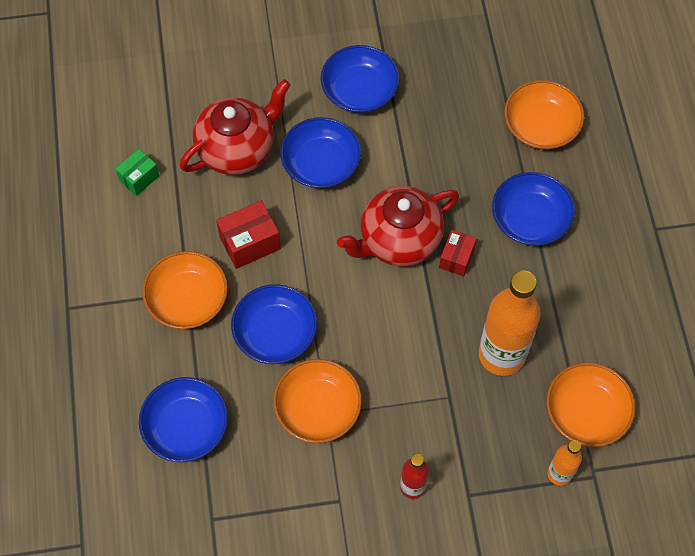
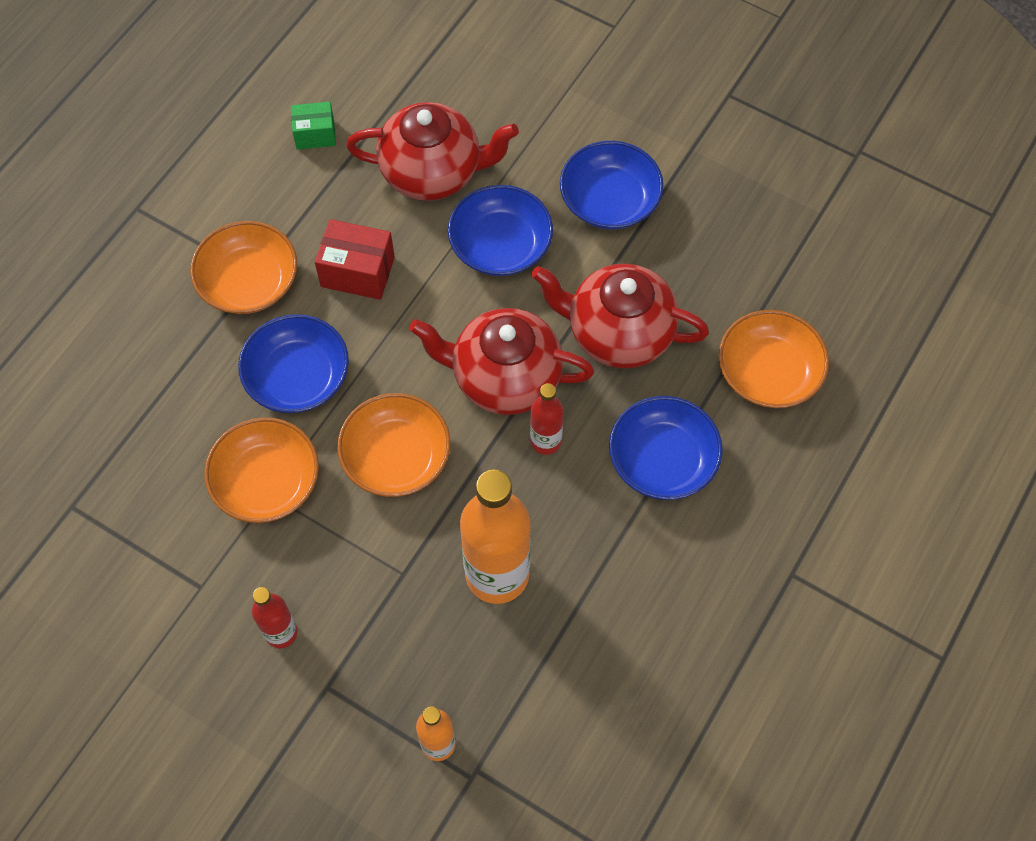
camera: 40 degrees right, 0 degrees up
blue bowl [139,377,228,462] -> none
red box [439,230,477,276] -> red bottle [530,383,564,455]
orange bowl [546,363,635,447] -> orange bowl moved to [337,393,450,497]
none -> red teapot [532,264,709,369]

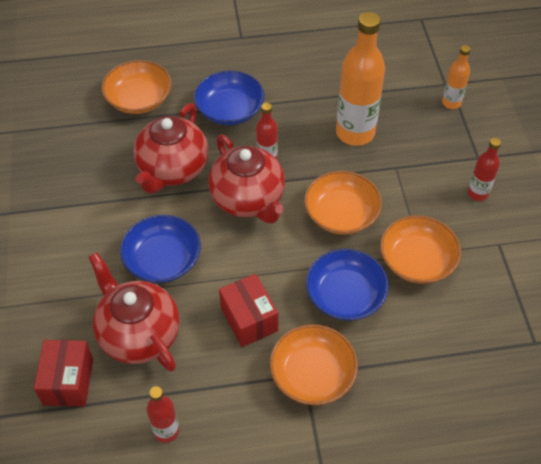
camera: 130 degrees left, 10 degrees down
green box [291,102,336,150] -> red bottle [147,386,179,443]
red teapot [532,264,709,369] -> red teapot turned 45 degrees clockwise [133,103,209,194]
blue bowl [560,141,664,229] -> none
none -> red box [34,340,93,406]

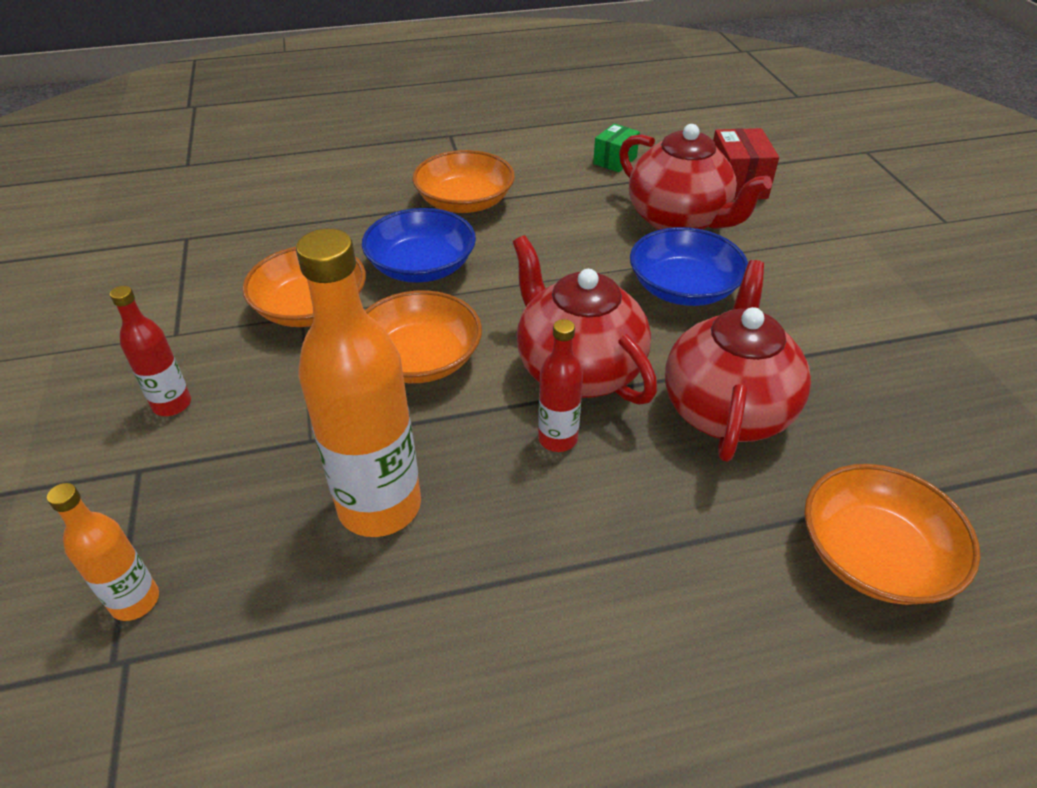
camera: 175 degrees right, 10 degrees down
red bottle [147,386,179,443] -> green box [593,124,640,172]
blue bowl [194,71,264,125] -> none
red box [219,274,278,347] -> none

